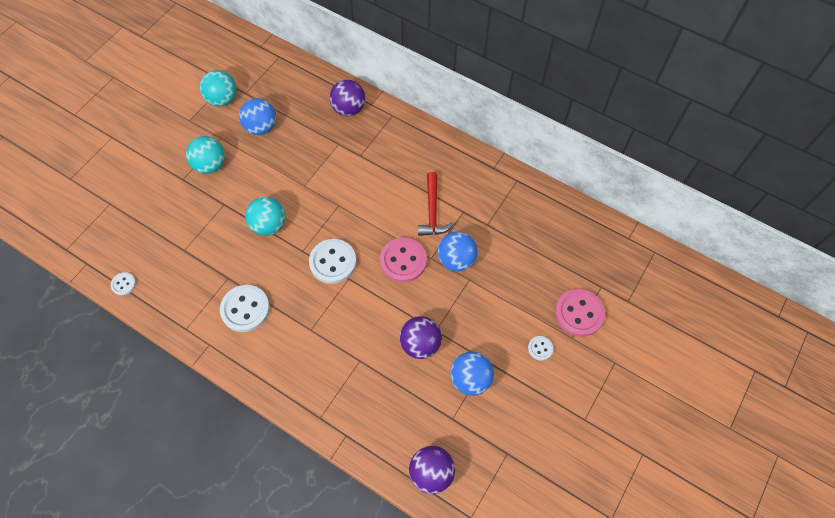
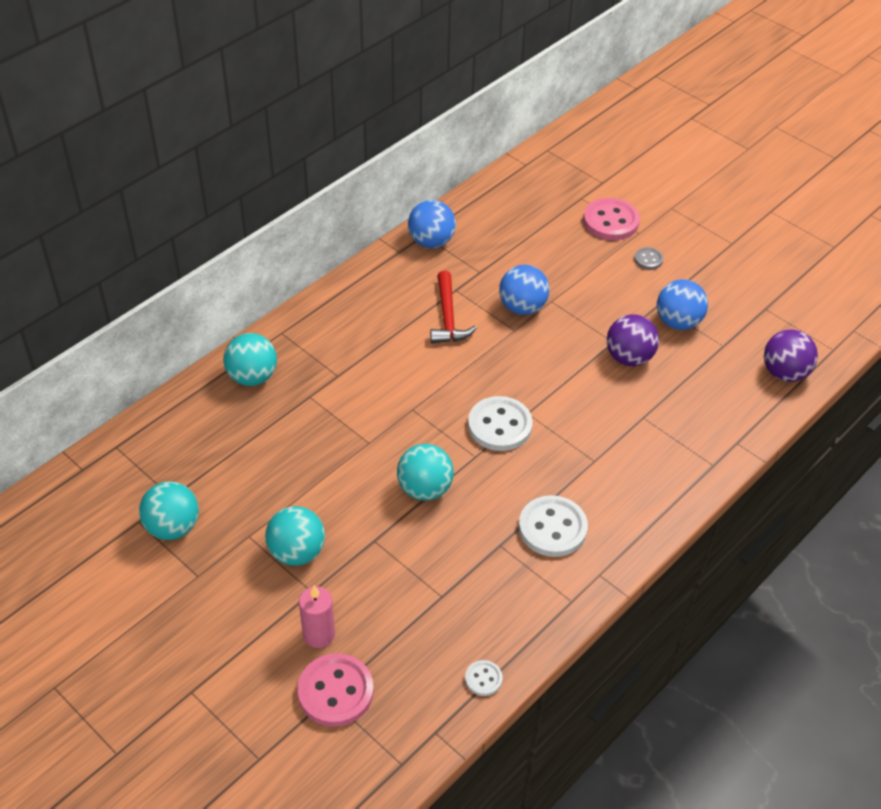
camera: 80 degrees left, 15 degrees down
blue ball [239,98,276,135] -> blue ball moved to [408,200,456,248]
purple ball [330,80,365,116] -> turquoise ball [224,333,277,386]
pink button [380,238,427,282] -> pink button moved to [298,653,374,727]
red hammer [418,172,453,236] -> red hammer turned 75 degrees clockwise [430,271,477,343]
white button [528,336,553,361] -> grey button [634,247,663,270]
none -> pink candle [299,586,335,648]

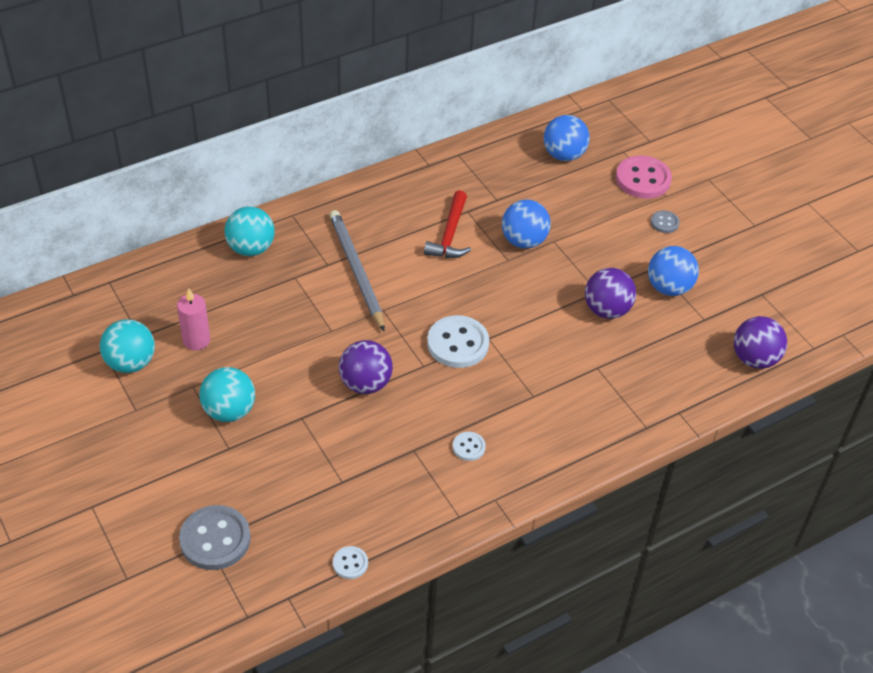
camera: 15 degrees right, 0 degrees up
pink button [298,653,374,727] -> grey button [179,505,251,570]
pink candle [299,586,335,648] -> pink candle moved to [177,288,210,350]
turquoise ball [397,444,454,501] -> purple ball [339,340,393,394]
blue ball [408,200,456,248] -> blue ball moved to [544,115,590,161]
white button [519,495,588,557] -> white button [453,432,486,461], size x0.50
none -> grey pencil [330,210,385,332]

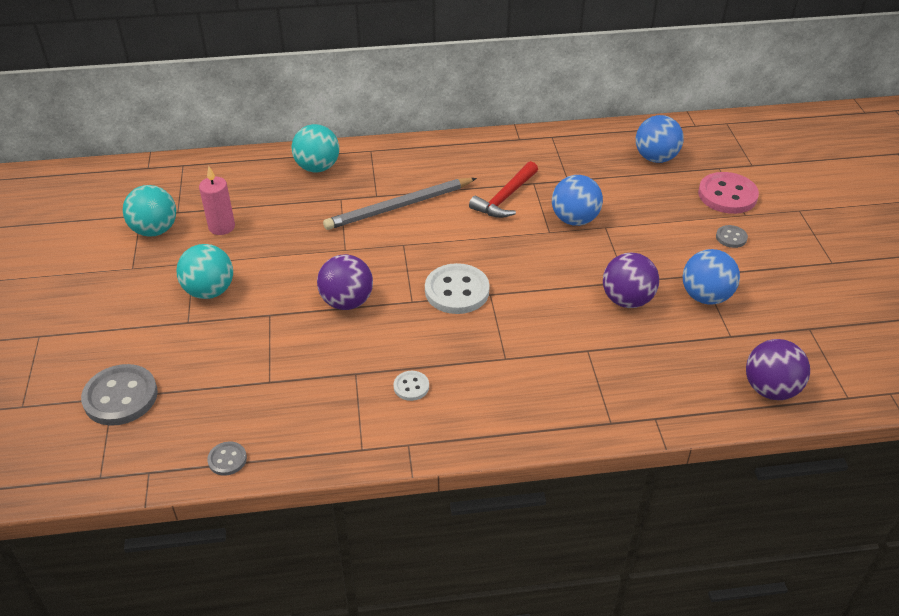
camera: 25 degrees right, 5 degrees down
grey pencil [330,210,385,332] -> grey pencil turned 120 degrees counterclockwise [323,178,477,230]
white button [333,546,368,579] -> grey button [207,441,247,476]

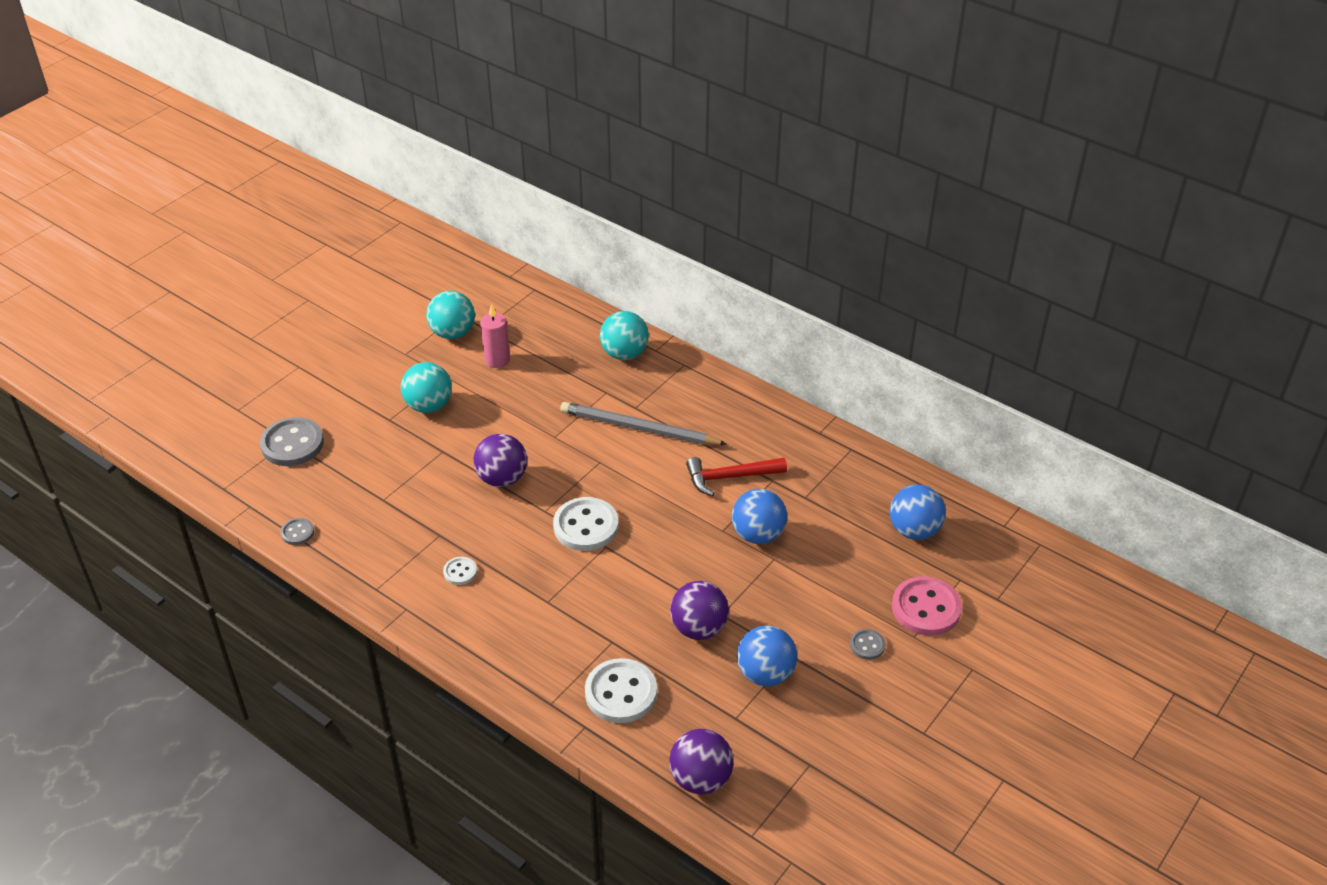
camera: 45 degrees right, 0 degrees up
none -> white button [585,658,657,723]

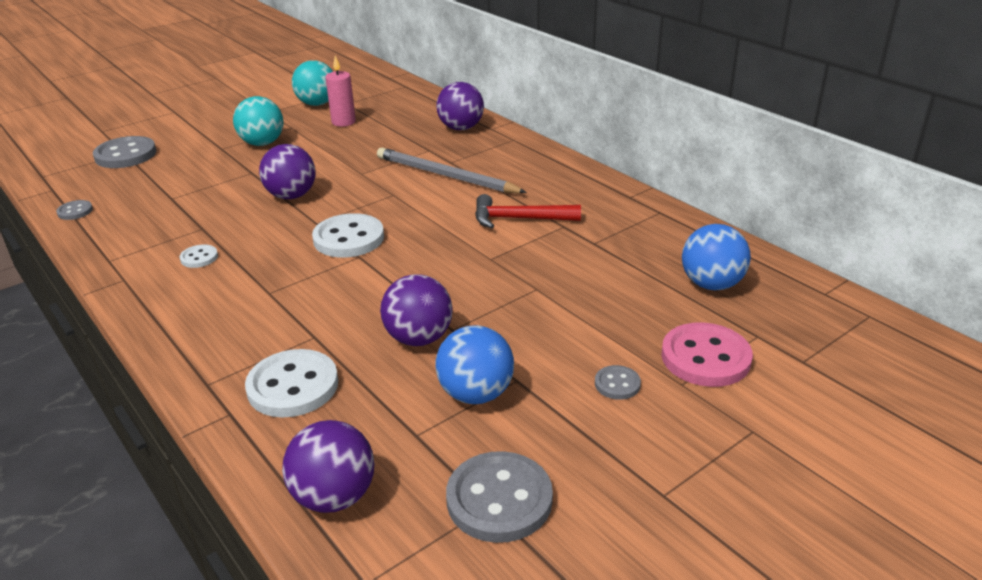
camera: 15 degrees right, 10 degrees down
turquoise ball [600,311,649,360] -> purple ball [436,82,484,130]
blue ball [732,489,787,544] -> none
none -> grey button [446,451,553,543]

